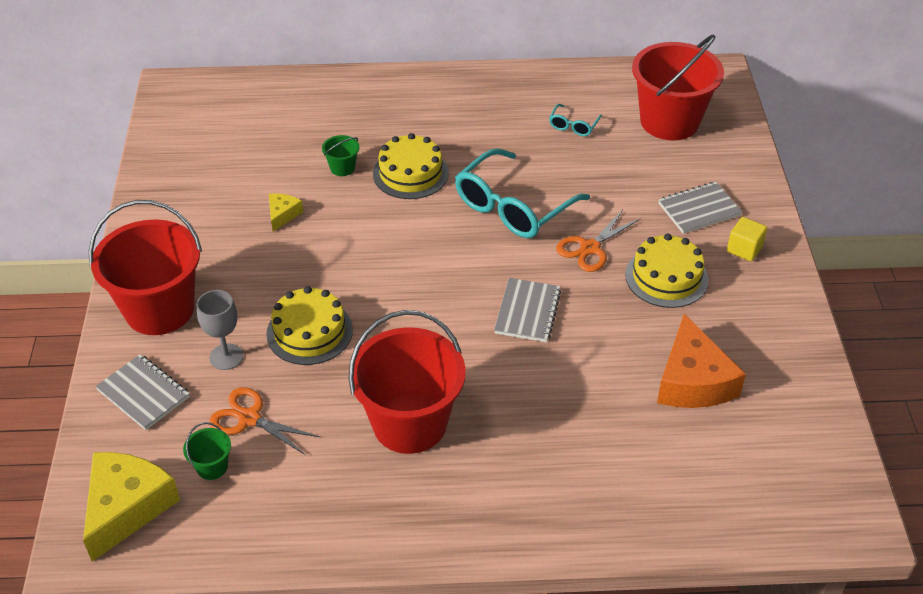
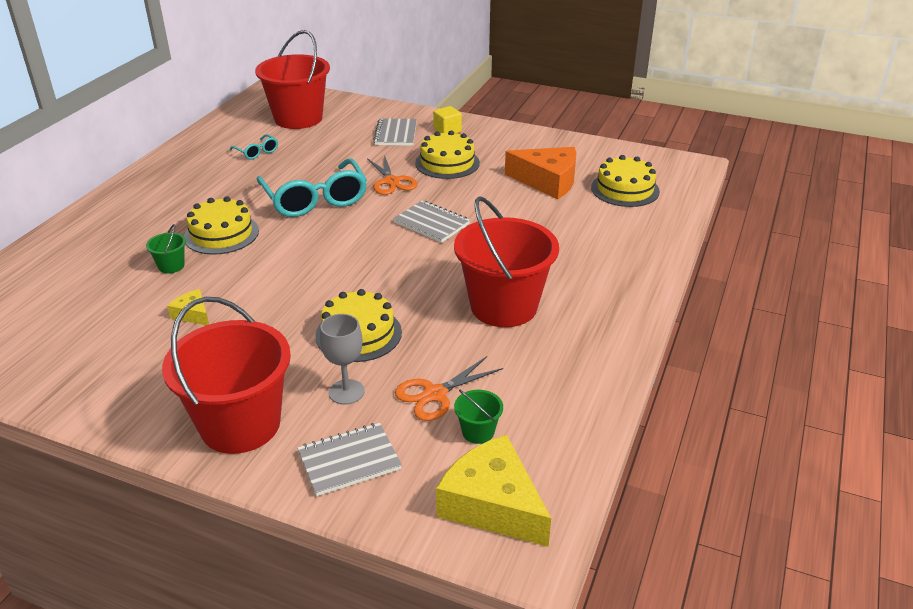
camera: 65 degrees left, 10 degrees down
none -> yellow cake [591,155,660,207]

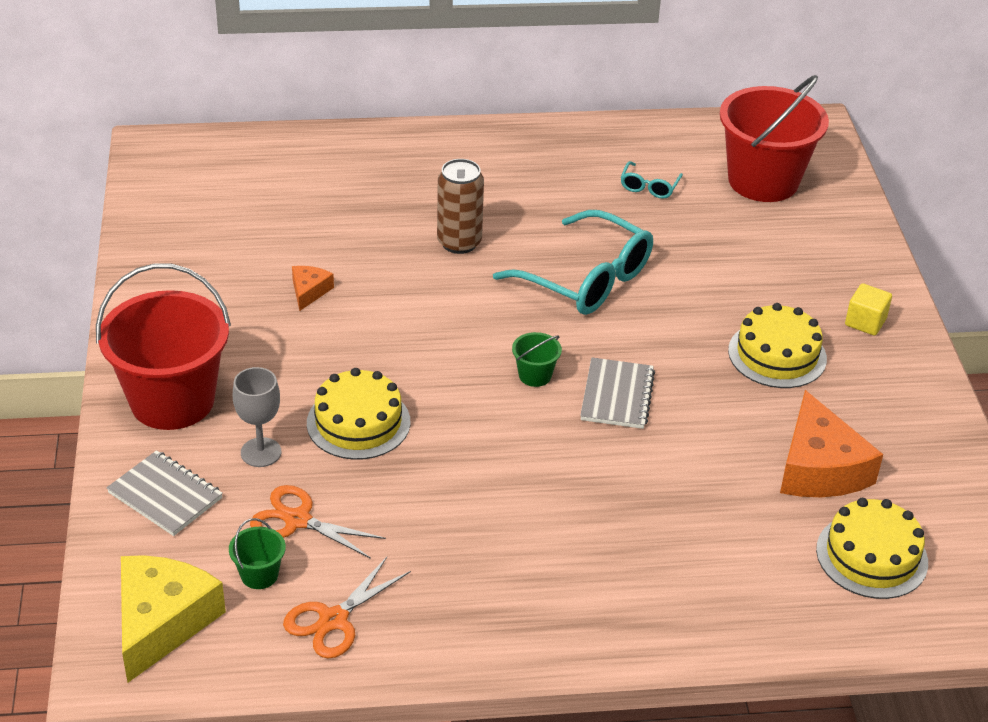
camera: 60 degrees right, 5 degrees up
green bucket [146,224,186,274] -> green bucket moved to [512,332,562,387]
yellow cheese [167,289,209,325] -> orange cheese [292,266,334,311]
yellow cake [184,196,259,255] -> brown can [437,159,484,254]
turquoise glasses [257,158,367,217] -> turquoise glasses turned 90 degrees counterclockwise [493,210,653,315]
orange scissors [367,155,417,195] -> orange scissors moved to [283,557,411,659]
grey notebook [373,118,417,146] -> none
red bucket [454,196,559,327] -> none

